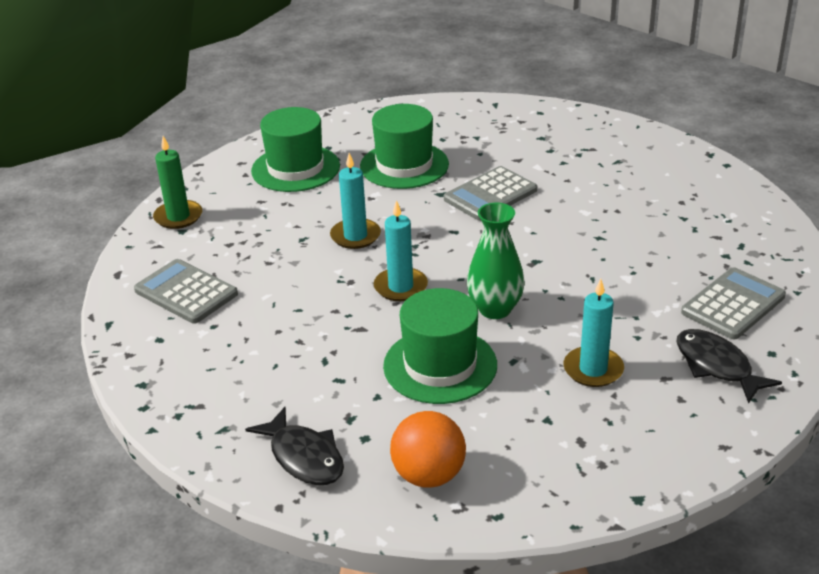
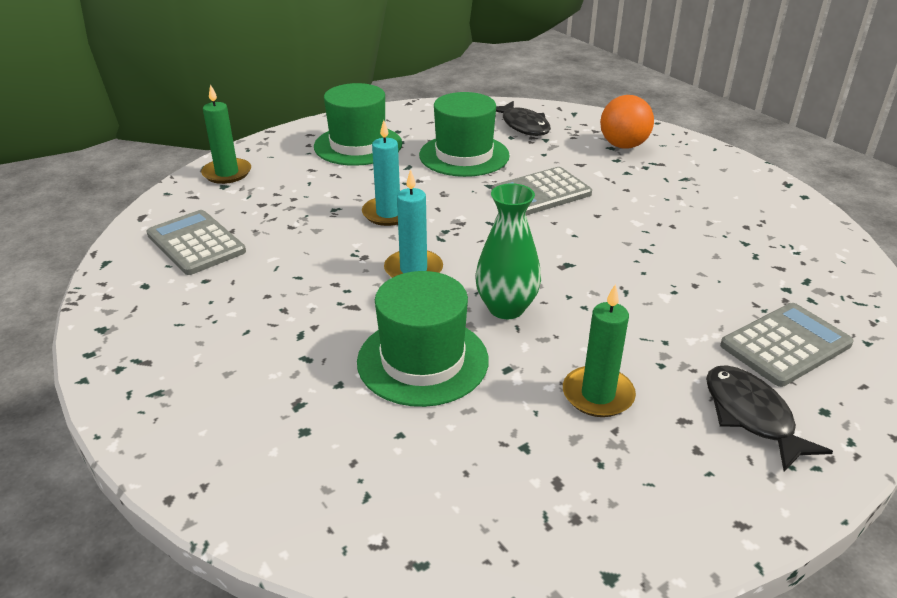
camera: 10 degrees right, 0 degrees up
black fish [245,407,344,485] -> black fish moved to [496,101,551,136]
orange ball [390,411,466,488] -> orange ball moved to [600,95,654,149]
turquoise candle [563,279,624,387] -> green candle [563,284,636,417]

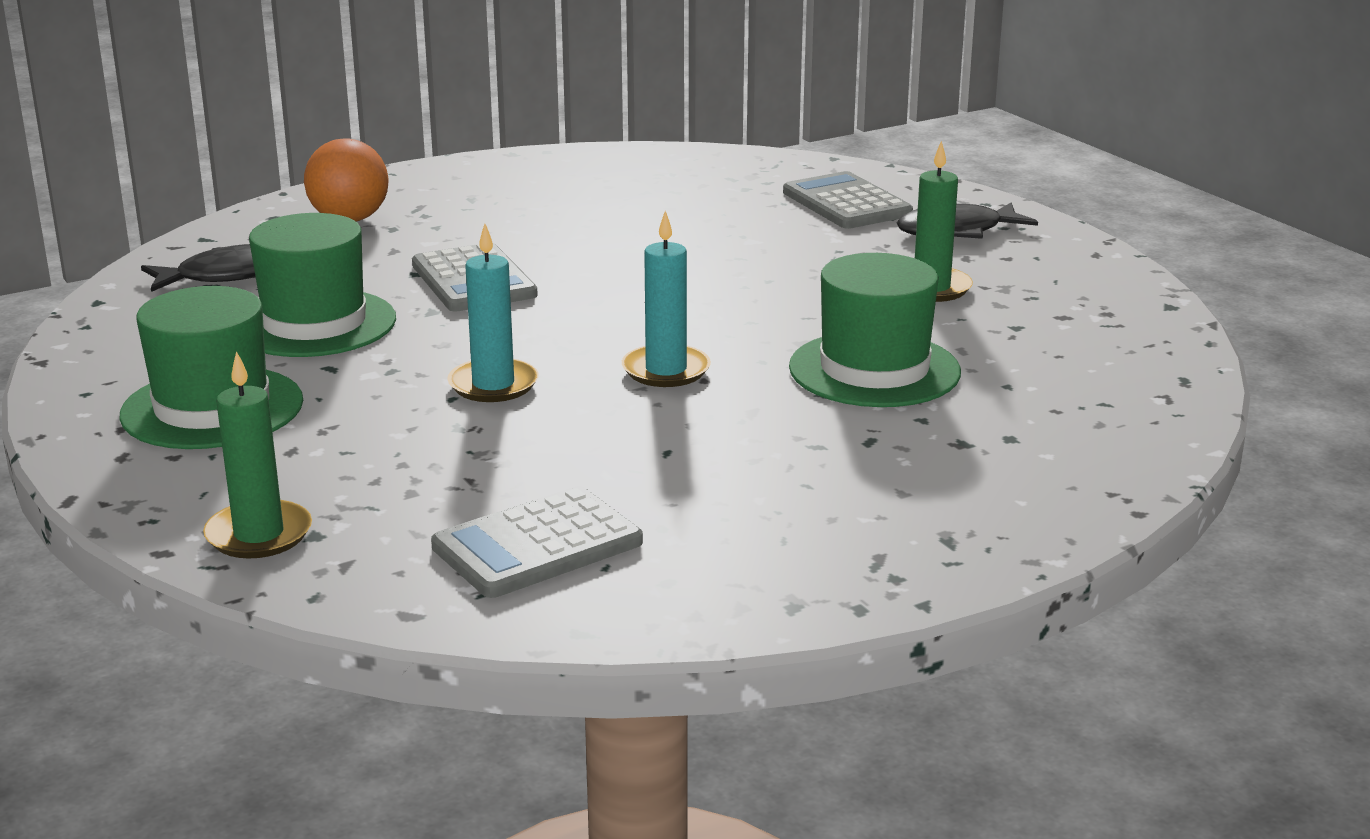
camera: 85 degrees left, 10 degrees down
green vase [475,183,541,319] -> none

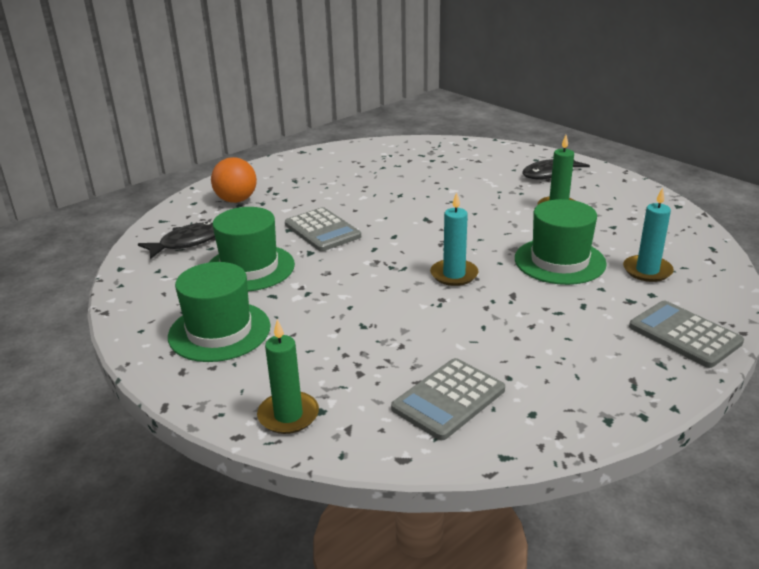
camera: 10 degrees left, 5 degrees up
turquoise candle [447,224,538,402] -> turquoise candle moved to [623,187,674,282]
grey calculator [783,171,913,229] -> grey calculator moved to [629,301,744,368]

